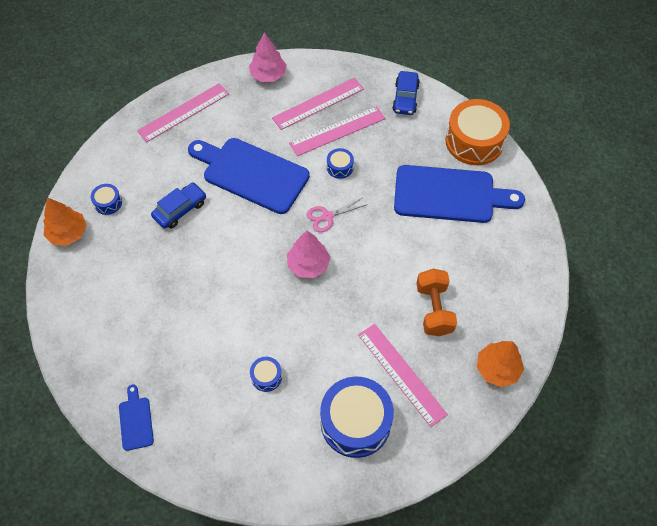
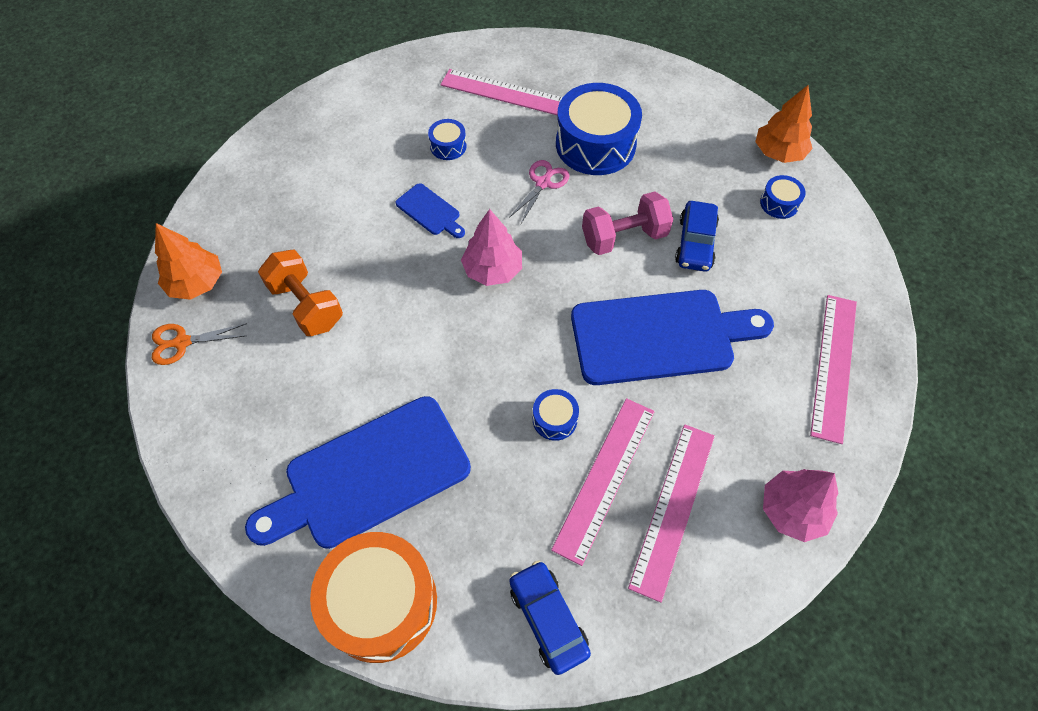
camera: 145 degrees right, 0 degrees up
blue cutting board [119,385,154,451] -> blue cutting board moved to [396,183,465,238]
pink scissors [307,198,368,232] -> pink scissors moved to [509,160,569,224]
blue drum [320,376,394,458] -> blue drum moved to [556,83,642,175]
pink ruler [358,324,448,427] -> pink ruler moved to [440,69,563,115]
none -> orange scissors [152,323,247,365]
none -> pink dumbbell [582,192,673,255]

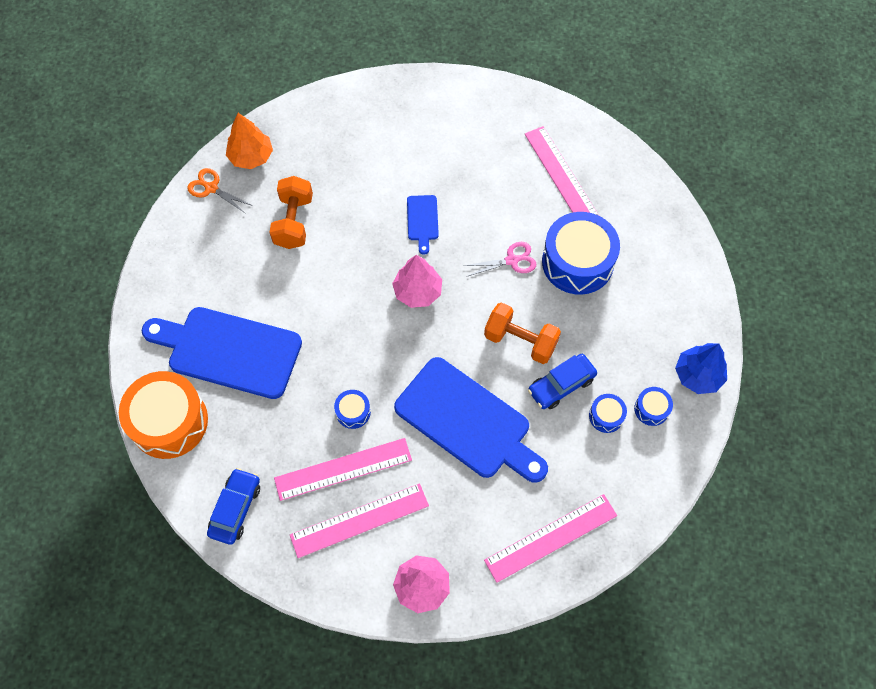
camera: 45 degrees right, 5 degrees up
blue drum [428,119,467,160] -> blue drum moved to [589,394,627,433]
pink dumbbell [582,192,673,255] -> orange dumbbell [484,302,561,364]
orange tree [755,85,813,163] -> blue tree [675,343,727,394]

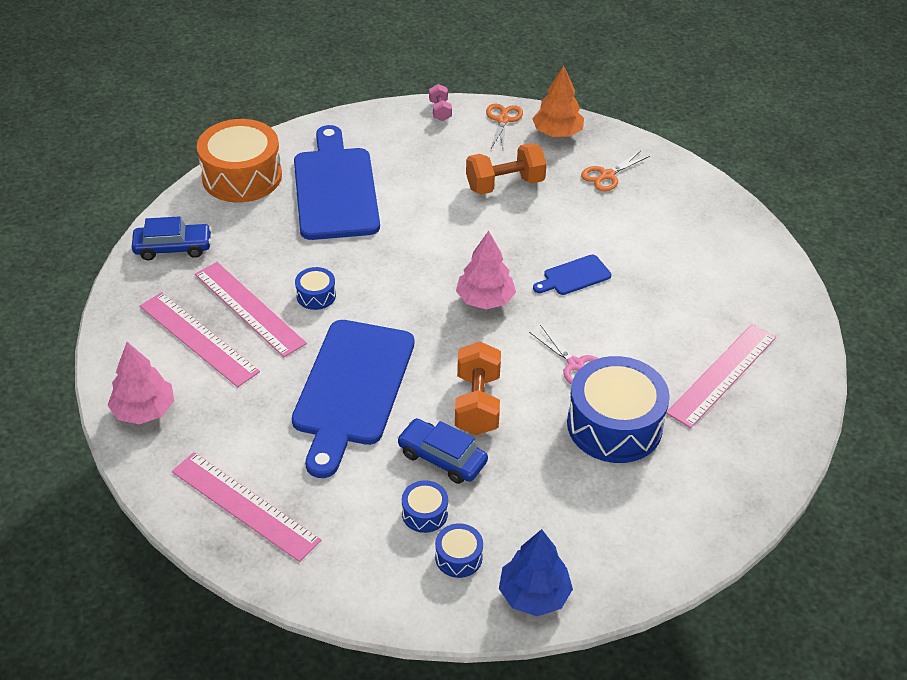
camera: 65 degrees right, 20 degrees down
none -> pink dumbbell [429,84,452,121]
none -> orange scissors [581,151,650,191]

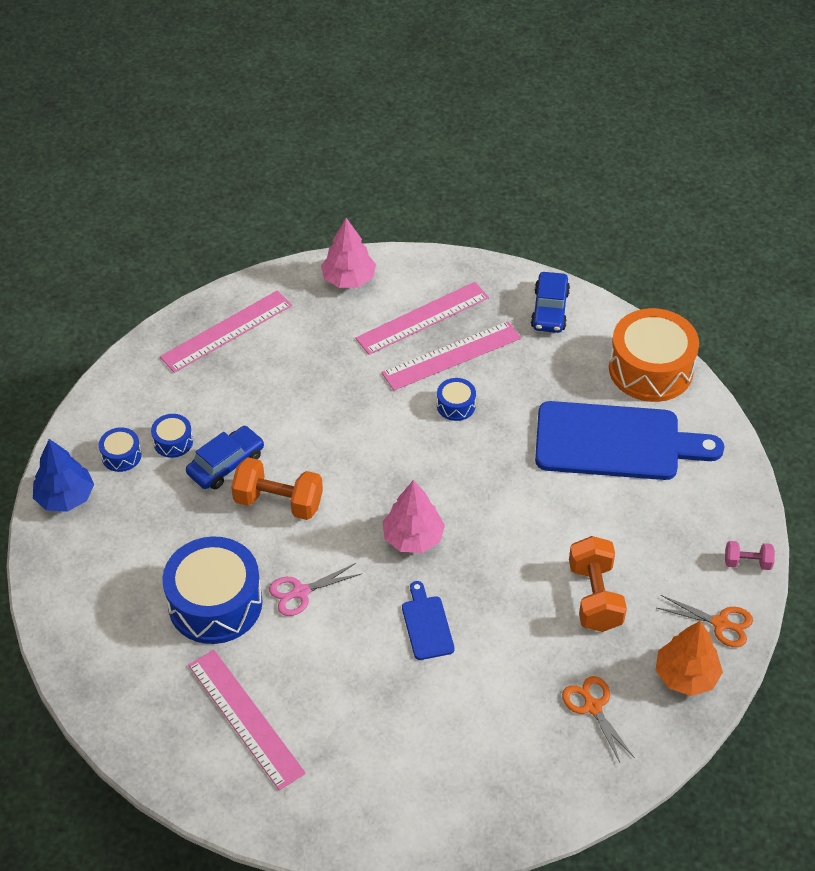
camera: 105 degrees right, 5 degrees up
blue cutting board [292,320,414,478] -> none

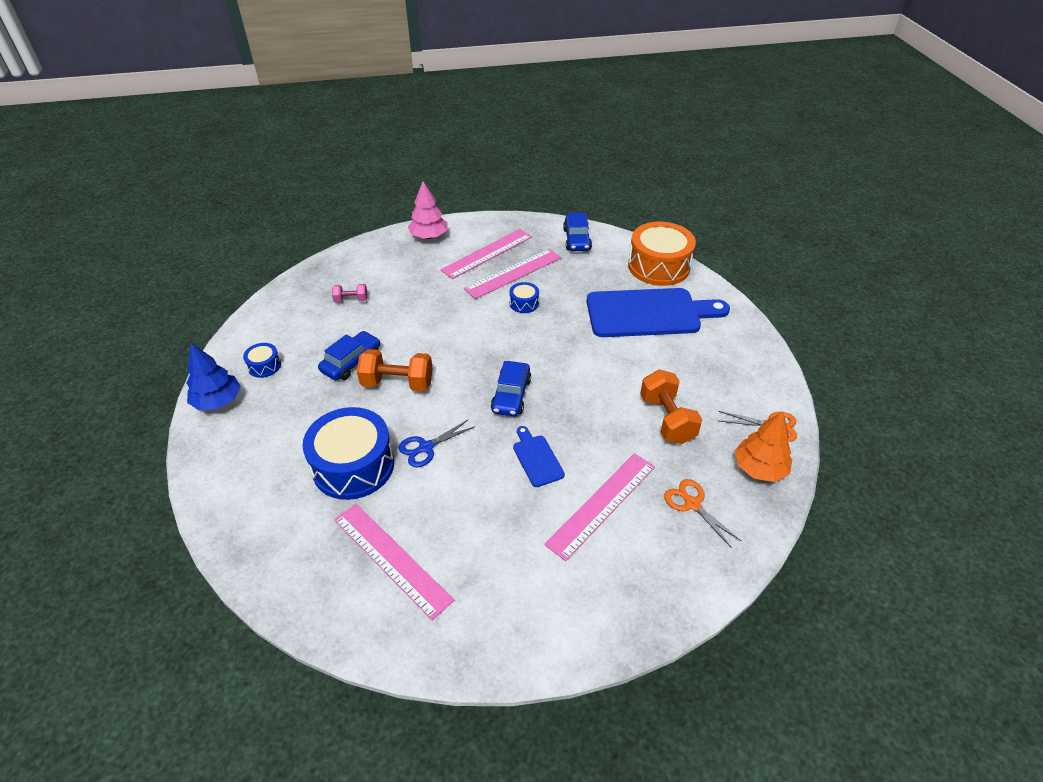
camera: 10 degrees left, 5 degrees down
blue drum [151,414,193,458] -> none
pink ruler [160,290,292,373] -> pink ruler moved to [544,453,655,561]
pink scissors [269,563,361,616] -> blue scissors [399,419,475,468]
pink tree [382,480,445,553] -> blue car [491,361,531,416]
pink dumbbell [725,541,775,570] -> pink dumbbell moved to [332,284,367,303]

